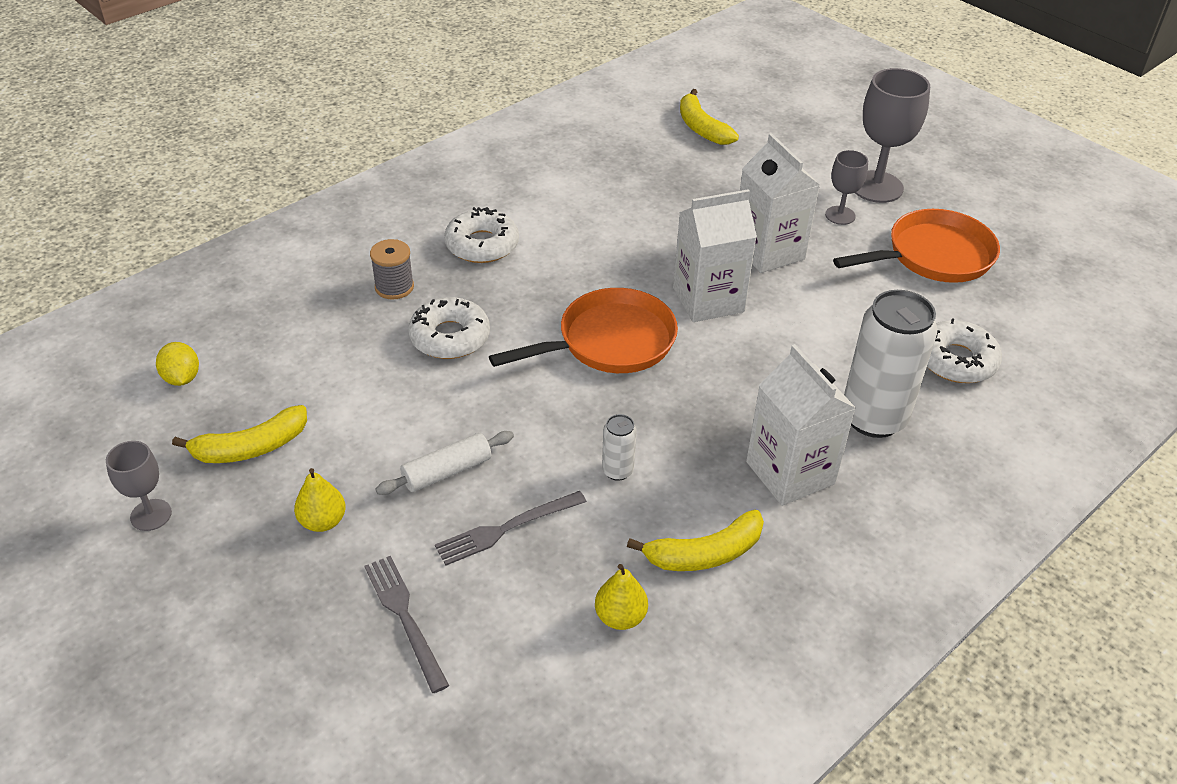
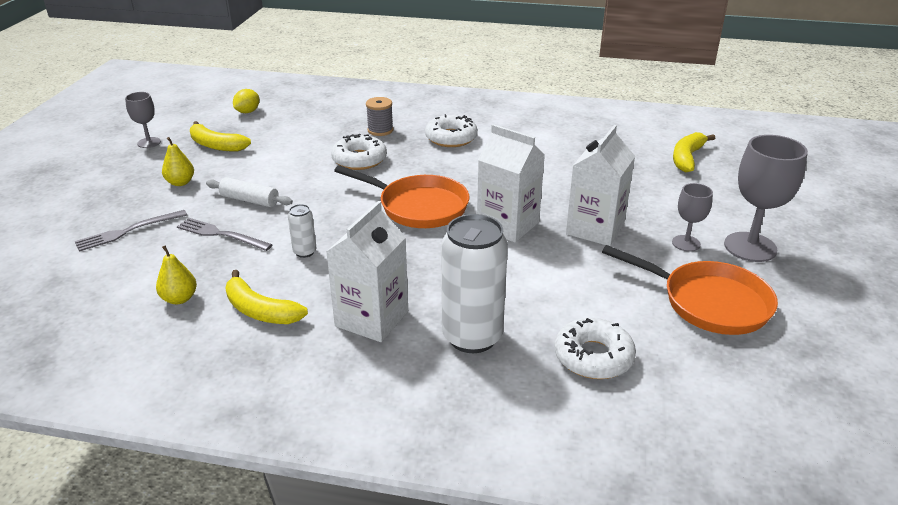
camera: 55 degrees right, 10 degrees down
grey fork [364,556,449,693] -> grey fork turned 150 degrees counterclockwise [75,210,187,252]

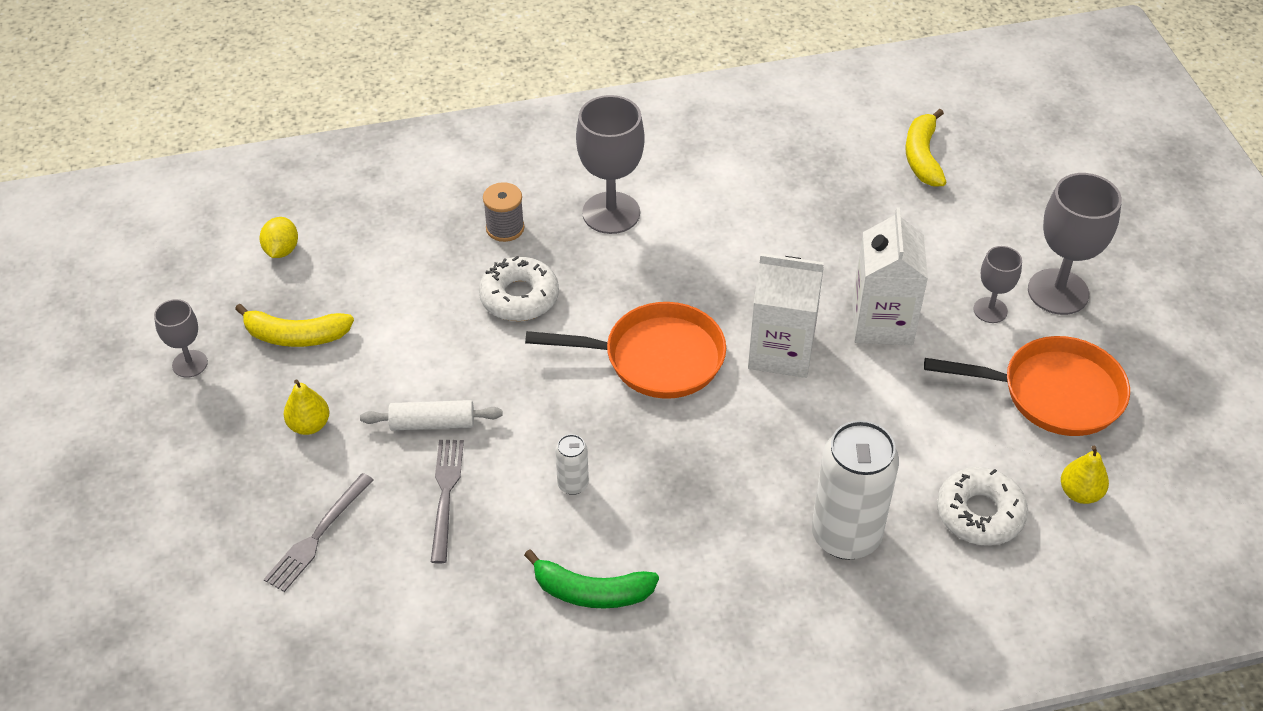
camera: 25 degrees left, 15 degrees up
yellow pear [156,245,197,304] -> yellow pear moved to [1061,446,1109,504]
grey fork [177,218,272,251] -> grey fork turned 90 degrees clockwise [431,440,464,563]
yellow banana [225,270,308,324] -> green banana [524,549,659,609]
white carton [326,201,408,342] -> none
white donut [425,114,478,147] -> grey goblet [576,95,645,234]

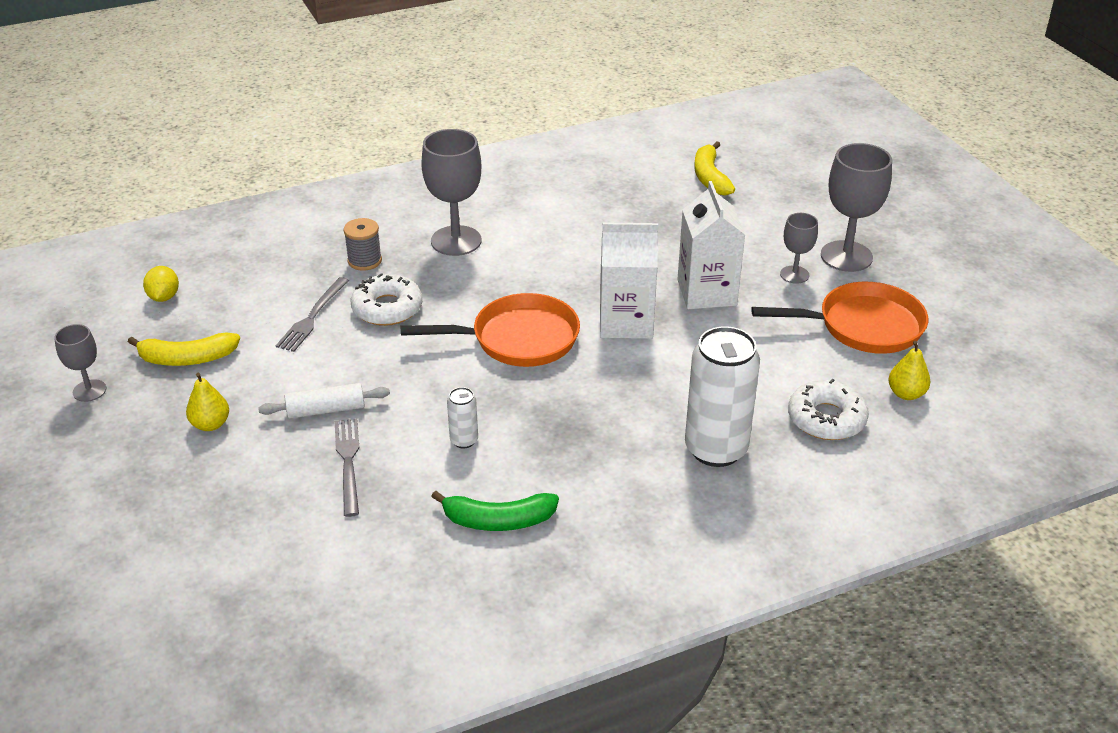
camera: 10 degrees left, 10 degrees down
grey fork [264,473,374,592] -> grey fork moved to [275,277,349,352]

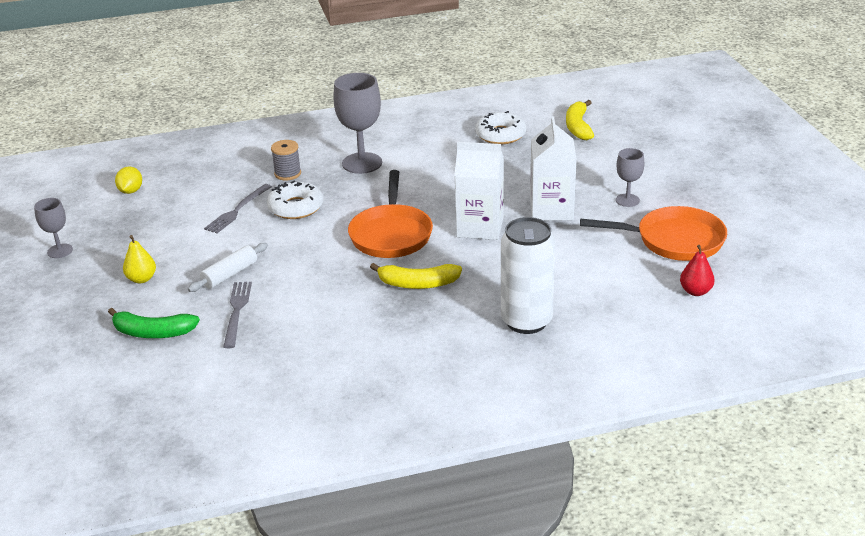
camera: 10 degrees right, 5 degrees down
yellow banana [128,332,240,366] -> yellow banana moved to [370,263,462,289]
white rolling pin [258,383,390,419] -> white rolling pin turned 45 degrees counterclockwise [188,243,268,292]
orange pan [401,293,580,367] -> orange pan turned 90 degrees clockwise [348,170,433,258]
green banana [431,491,559,531] -> green banana moved to [108,308,200,338]
white can [447,387,478,449] -> none
white donut [788,379,869,440] -> white donut moved to [475,111,526,144]
grey goblet [821,143,892,272] -> none
yellow pear [888,341,931,400] -> red pear [680,245,715,296]

